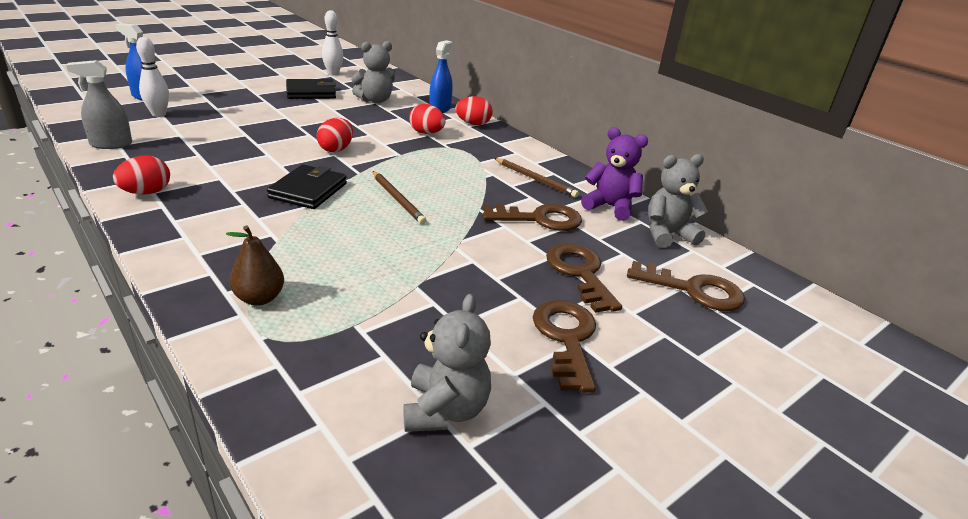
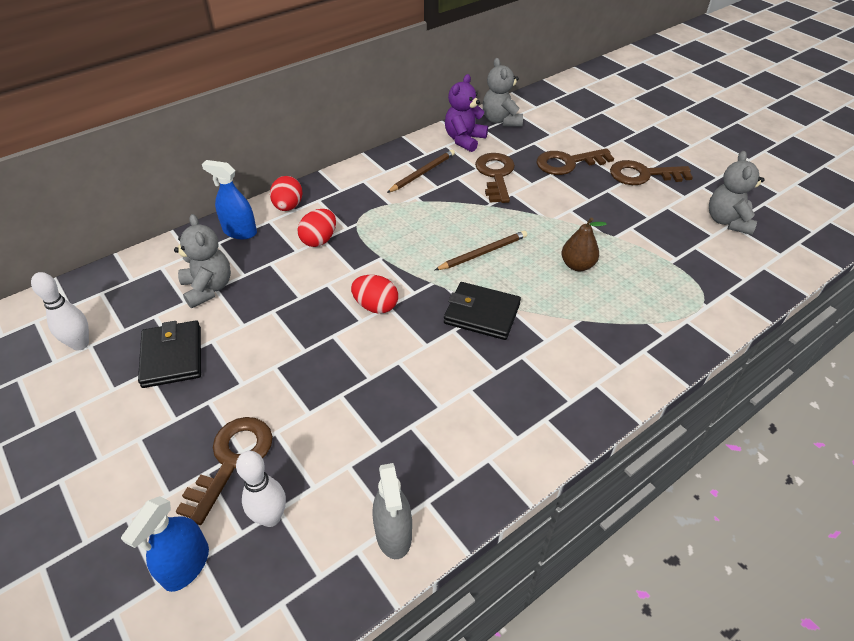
camera: 85 degrees left, 15 degrees up
red egg [113,155,170,194] -> none
brown pear [226,225,284,306] -> brown pear moved to [562,217,606,271]
grey teddy bear [404,294,491,432] -> grey teddy bear turned 90 degrees counterclockwise [709,151,764,235]
brown key [627,261,745,311] -> brown key moved to [175,417,273,525]

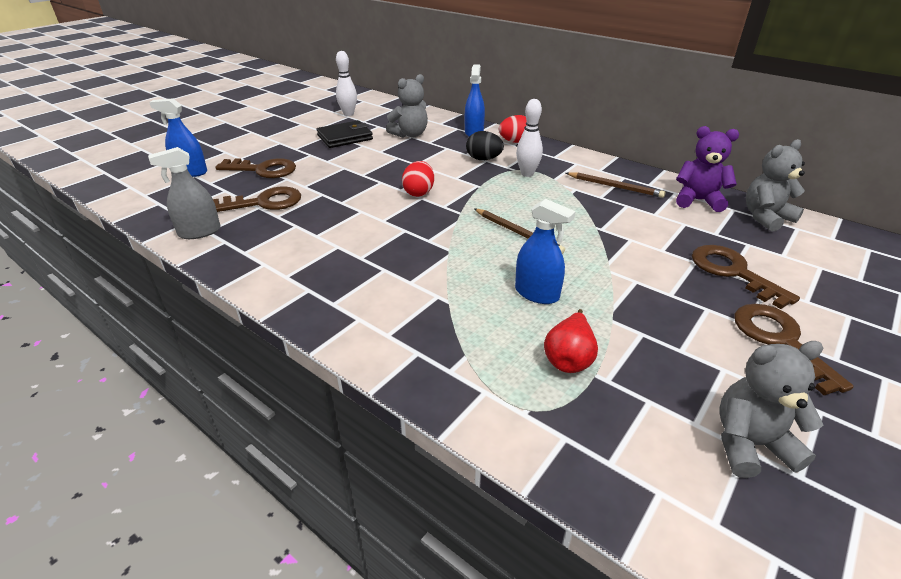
camera: 75 degrees right, 10 degrees down
white bowling pin [236,451,286,527] -> white bowling pin moved to [516,99,543,177]
red egg [298,209,336,247] -> black egg [466,131,504,160]
black wallet [444,282,521,340] -> none
brown key [475,153,515,203] -> brown key moved to [213,187,301,212]
brown pear [562,217,606,271] -> blue spray bottle [515,199,576,304]
none -> red pear [544,309,598,373]

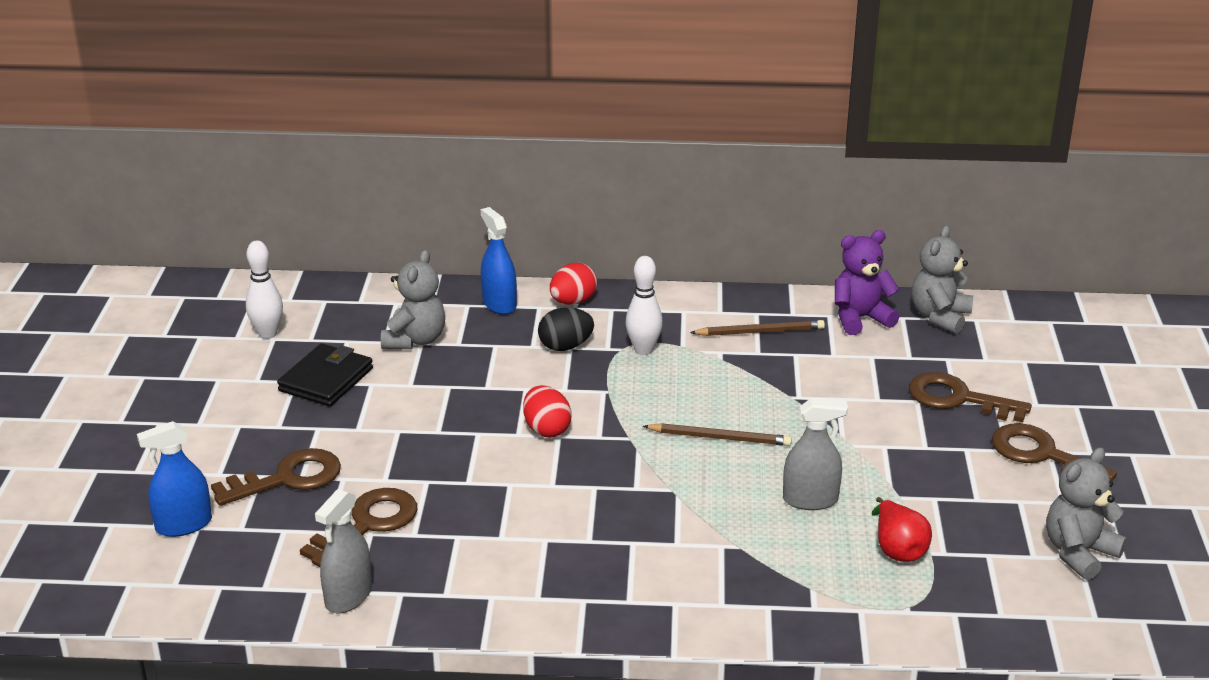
camera: 35 degrees left, 5 degrees down
blue spray bottle [515,199,576,304] -> grey spray bottle [783,398,848,510]

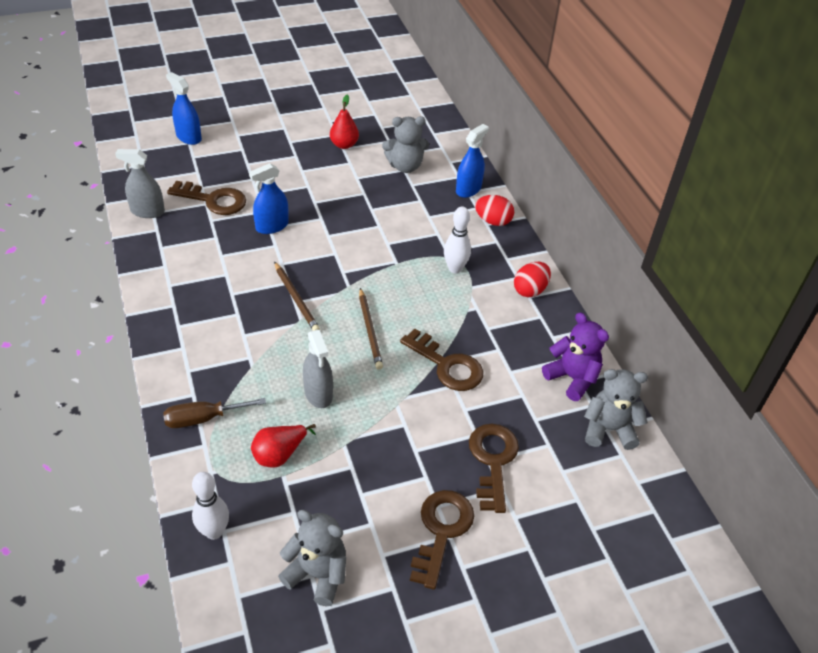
camera: 65 degrees right, 15 degrees up
brown key [211,448,341,506] -> brown key moved to [400,329,484,391]
white bowling pin [246,240,283,339] -> white bowling pin moved to [192,472,229,540]
black wallet [277,343,373,406] -> red pear [330,94,359,149]
red egg [523,385,572,438] -> red egg moved to [514,262,551,297]
black egg [538,307,594,351] -> none
brown pencil [690,320,825,336] -> brown pencil moved to [274,262,320,331]
none -> brown screwdriver [163,398,266,428]
none -> blue spray bottle [249,163,289,234]

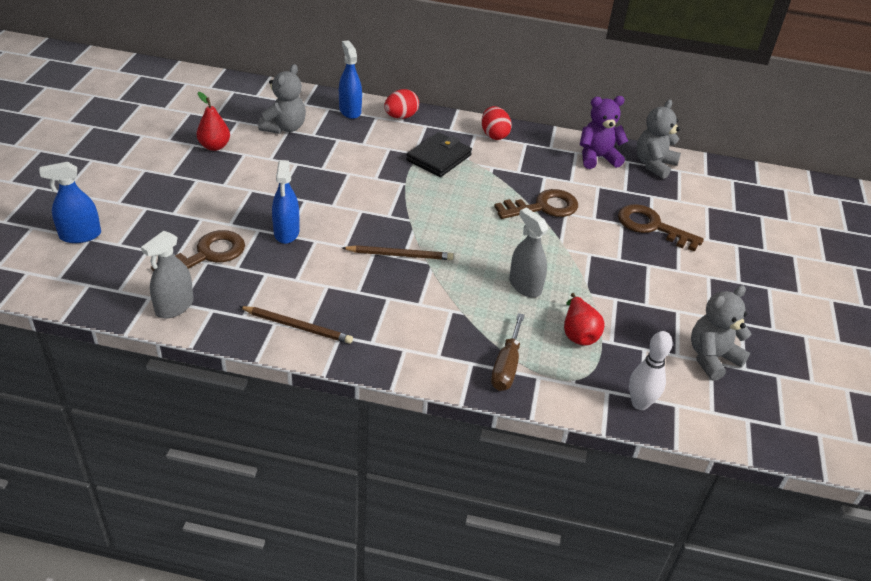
camera: 60 degrees left, 5 degrees down
grey spray bottle [303,330,333,408] -> grey spray bottle turned 135 degrees counterclockwise [509,207,548,297]
brown pencil [359,288,383,370] -> brown pencil moved to [239,306,353,344]
brown key [410,490,474,590] -> none
white bowling pin [444,206,471,273] -> black wallet [406,132,472,177]

